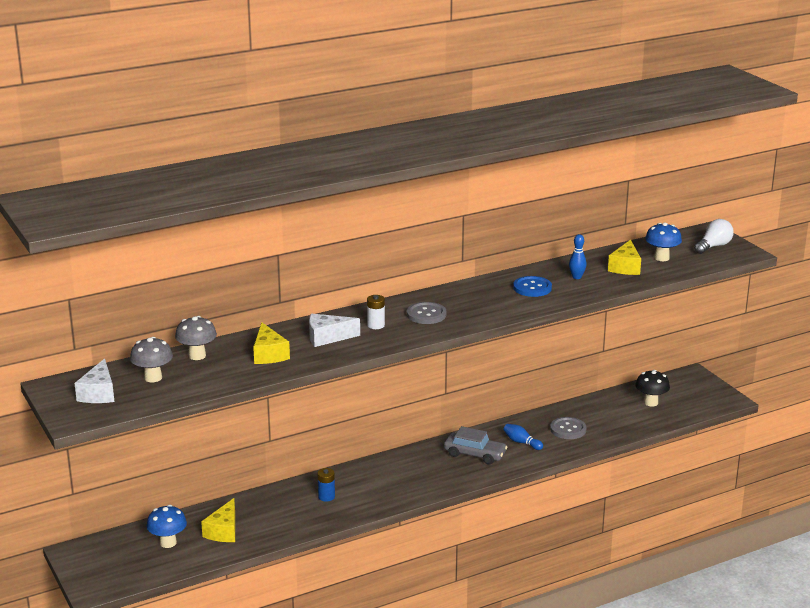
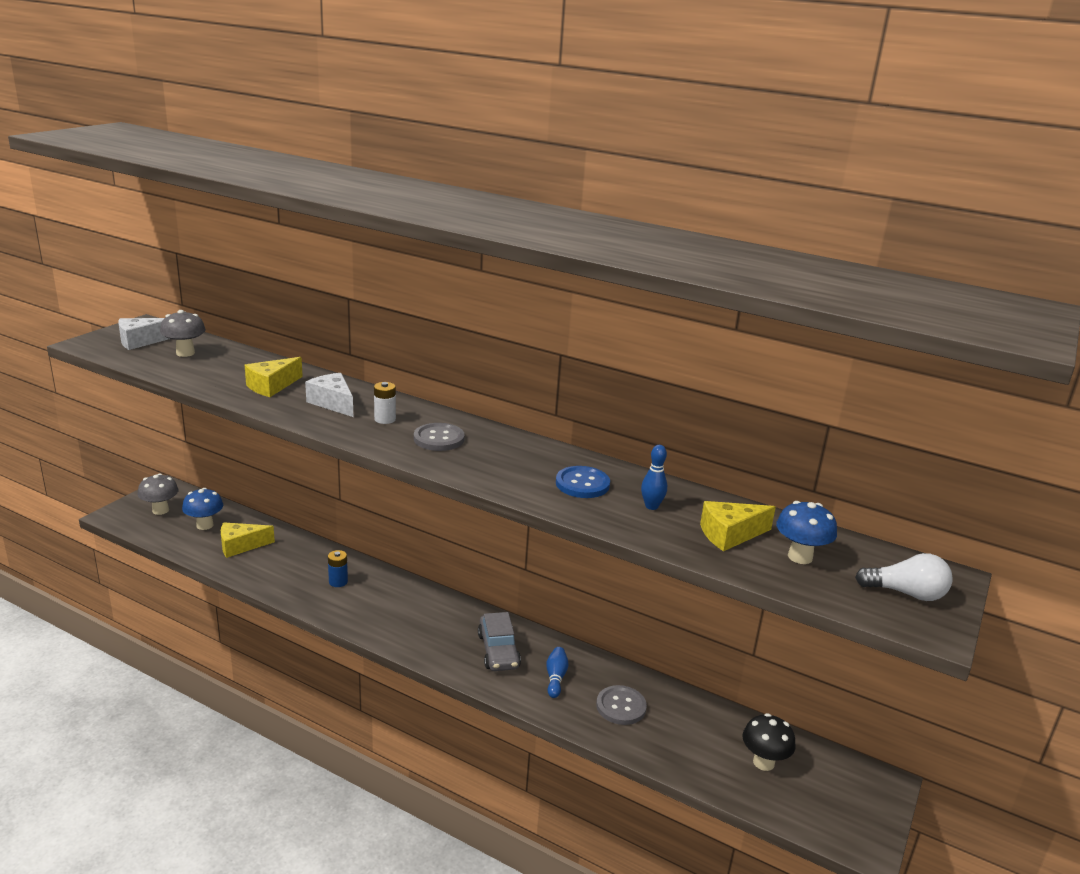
camera: 55 degrees right, 0 degrees up
grey mushroom [175,316,217,360] -> grey mushroom moved to [138,473,179,515]

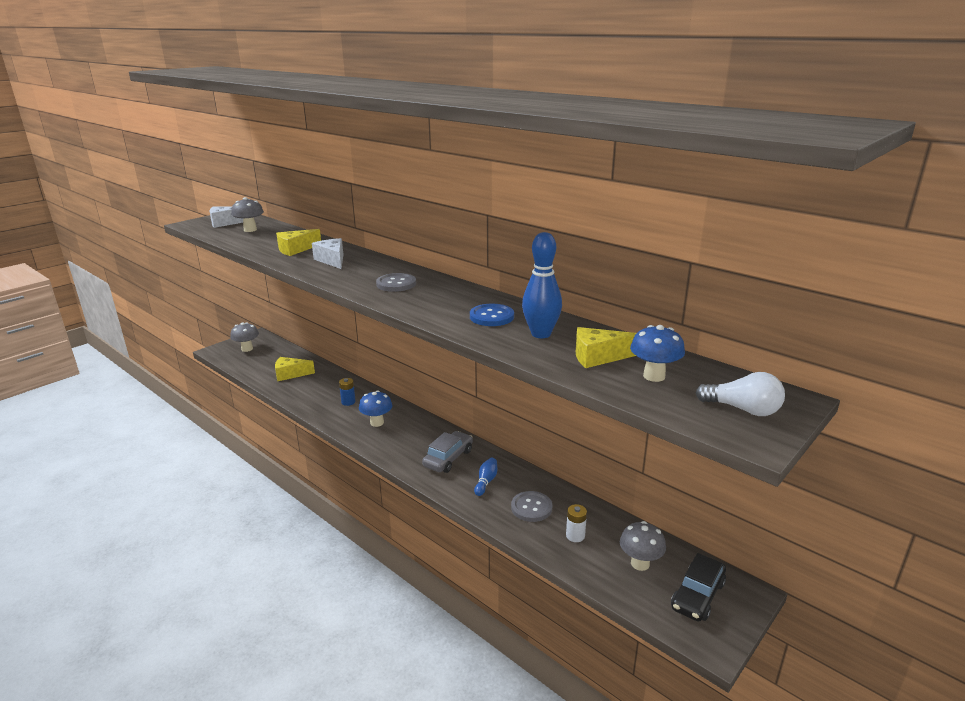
camera: 15 degrees right, 0 degrees up
blue mushroom [182,488,223,530] -> blue mushroom moved to [359,391,392,427]
white battery [374,382,396,424] -> white battery moved to [566,504,587,542]
grey car [478,612,521,671] -> grey car turned 150 degrees counterclockwise [422,431,473,473]
blue bowling pin [641,445,667,510] -> blue bowling pin [522,232,562,338], size x1.80
black mushroom [742,713,795,771] -> grey mushroom [620,521,666,571]
none -> black car [671,553,726,622]

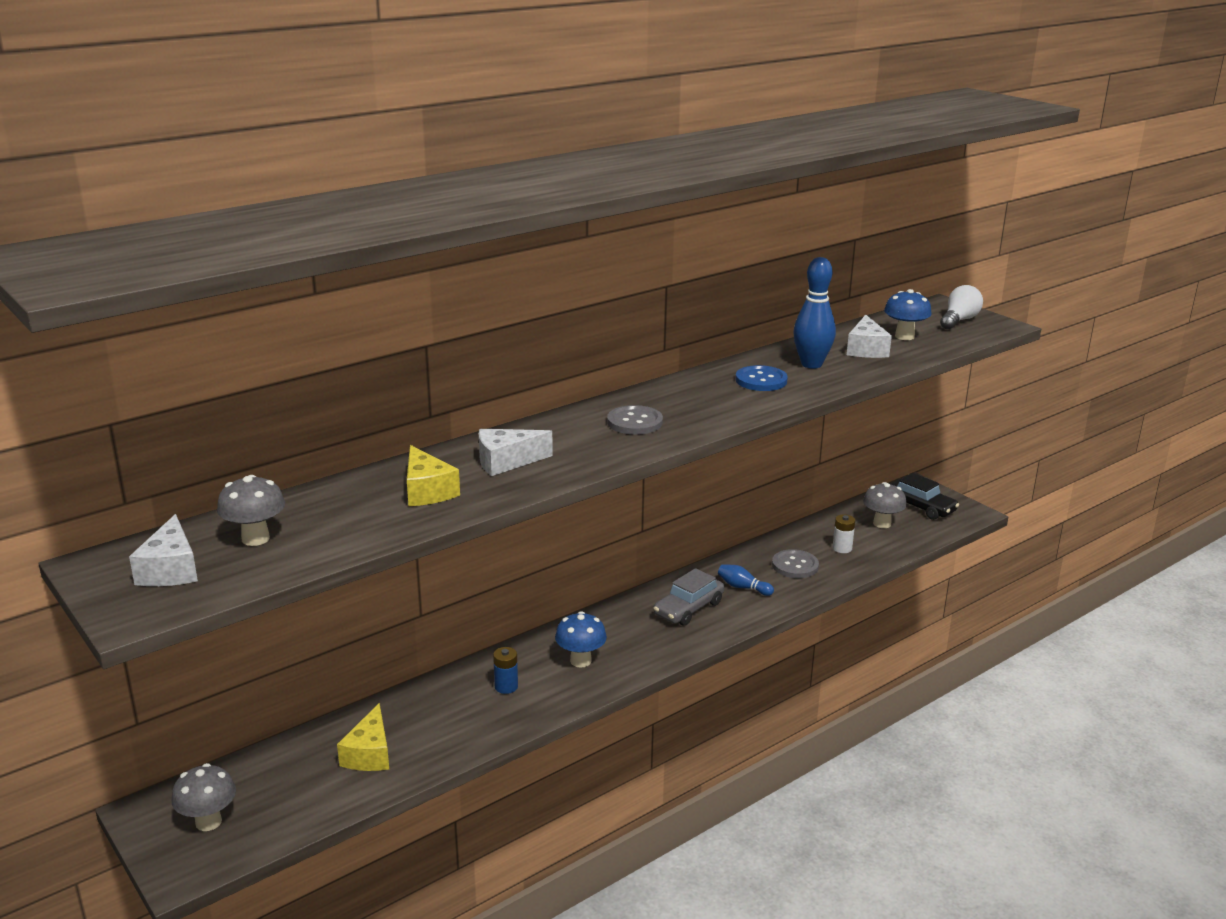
camera: 80 degrees left, 0 degrees up
grey car [422,431,473,473] -> grey car turned 90 degrees counterclockwise [654,568,724,626]
yellow cheese [576,327,636,368] -> white cheese [847,315,892,358]

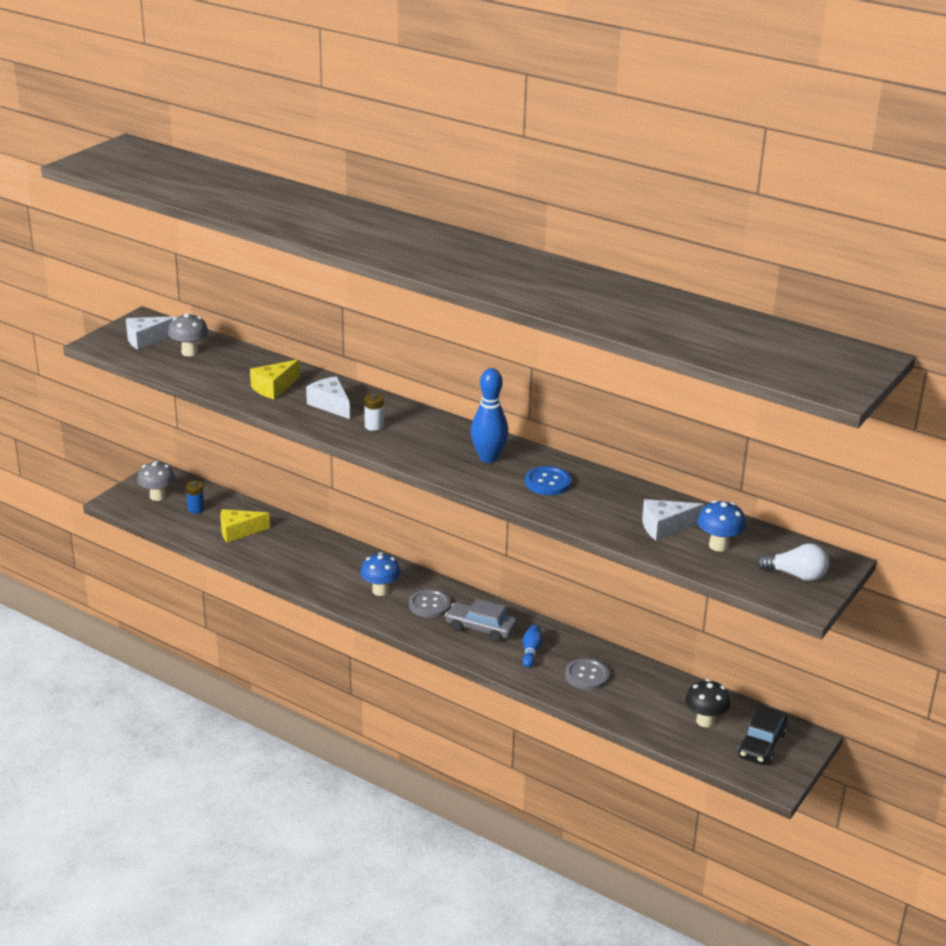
camera: 70 degrees right, 5 degrees up
blue battery [493,647,518,694] -> blue battery moved to [186,481,205,514]
grey button [607,405,663,435] -> grey button moved to [409,589,451,618]
blue bowling pin [793,257,836,369] -> blue bowling pin moved to [471,368,508,463]
white battery [832,514,855,553] -> white battery moved to [364,393,384,431]
grey mushroom [863,482,907,528] -> black mushroom [686,679,730,727]

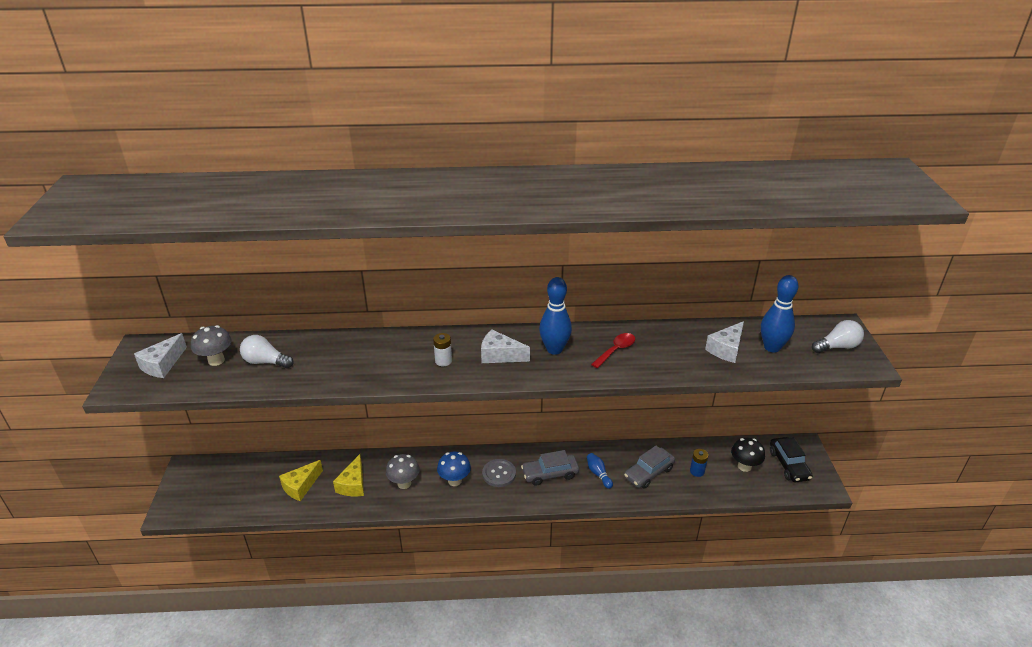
camera: 35 degrees left, 5 degrees up
grey mushroom [137,461,175,501] -> grey mushroom moved to [386,454,420,489]
blue battery [186,481,205,514] -> blue battery moved to [690,449,708,477]
yellow cheese [250,359,300,399] -> yellow cheese moved to [333,454,364,496]
white cheese [306,376,350,419] -> white cheese moved to [481,330,530,363]
blue button [525,466,571,495] -> red spoon [591,333,635,368]
grey button [565,658,609,690] -> grey car [624,446,675,489]
blue mushroom [698,500,746,552] -> blue bowling pin [761,275,798,352]
none -> white light bulb [240,335,294,368]

